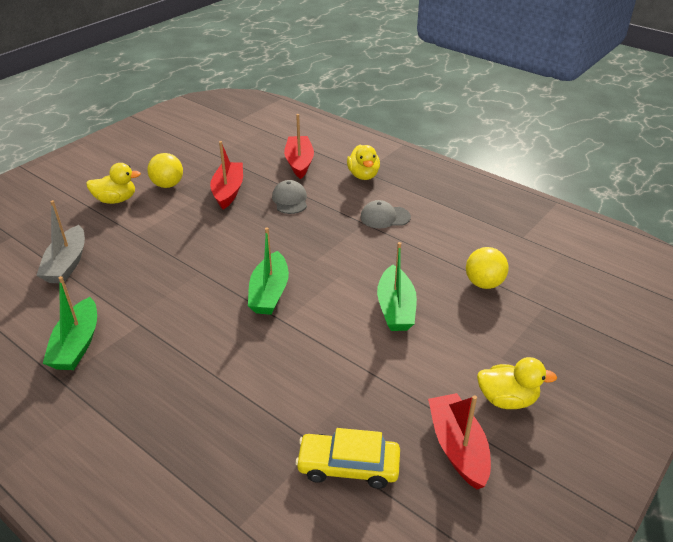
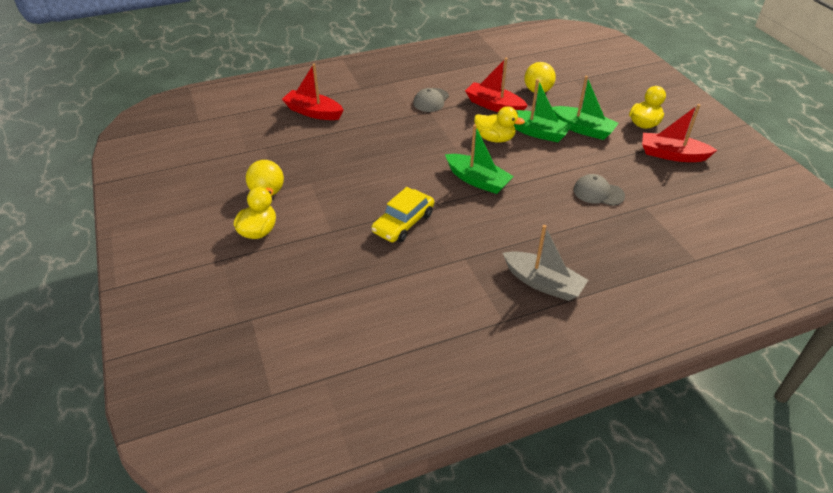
camera: 60 degrees left, 5 degrees up
grey boat [36,200,85,283] -> grey boat moved to [503,225,588,301]
green boat [43,276,97,370] -> green boat moved to [552,76,619,140]
red boat [210,141,243,209] -> red boat moved to [465,58,528,112]
grey cap [272,180,307,214] -> grey cap moved to [574,174,625,206]
yellow car [295,428,400,489] -> yellow car moved to [372,187,434,242]
yellow duck [347,145,380,180] -> yellow duck moved to [474,106,525,143]

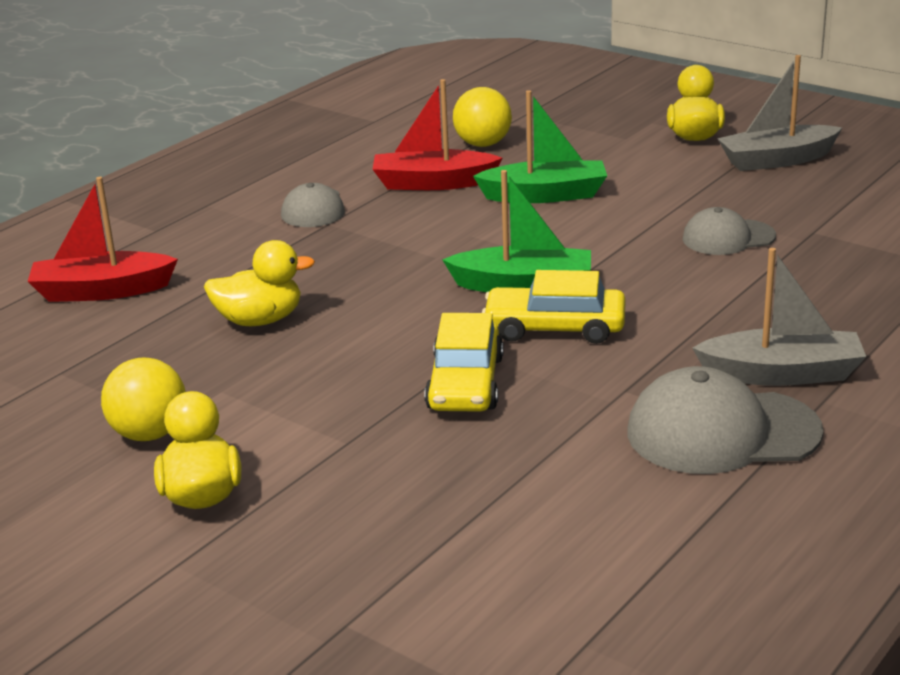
camera: 30 degrees left, 15 degrees down
yellow duck [474,106,525,143] -> yellow duck moved to [204,240,315,326]
green boat [552,76,619,140] -> none
red boat [642,104,717,162] -> grey boat [717,55,843,171]
none -> yellow car [482,270,626,344]
none -> grey cap [627,366,824,474]

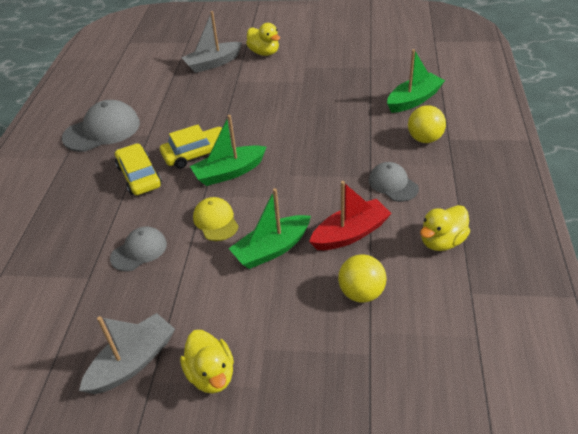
camera: 150 degrees right, 15 degrees up
red boat [28,177,178,302] -> green boat [387,49,445,113]
yellow ball [101,358,186,441] -> yellow ball moved to [408,105,446,143]
yellow duck [204,240,315,326] -> yellow duck moved to [420,205,470,251]
yellow car [424,313,504,412] -> yellow car moved to [115,143,162,195]
grey boat [692,248,867,386] -> grey boat moved to [181,11,242,73]
none -> yellow cap [193,197,239,241]

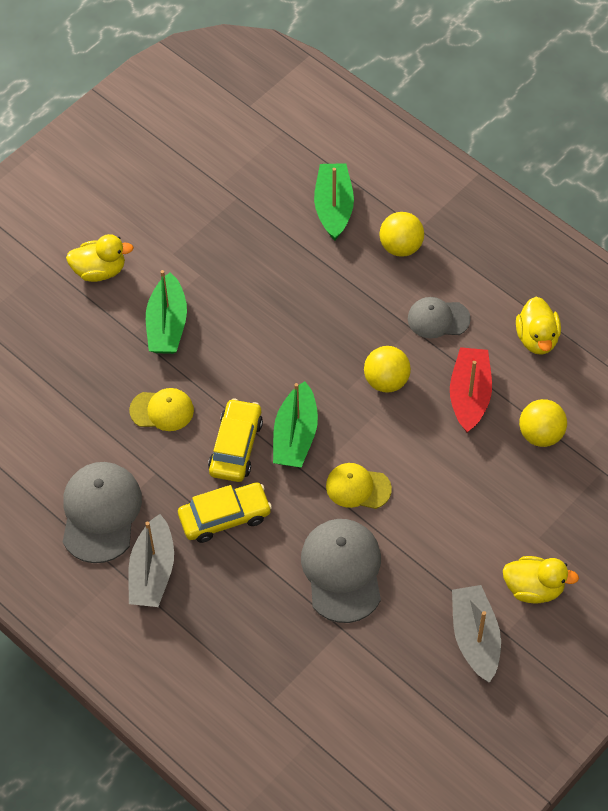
camera: 55 degrees left, 15 degrees up
grey cap [110,226,167,272] -> grey cap [301,519,381,623], size x1.65
yellow car [115,143,162,195] -> yellow car turned 150 degrees clockwise [178,482,272,543]
grey boat [181,11,242,73] -> grey boat moved to [128,514,174,607]
green boat [228,188,311,269] -> green boat moved to [146,270,187,354]
none -> yellow cap [129,388,194,431]
none -> yellow ball [364,346,411,393]

